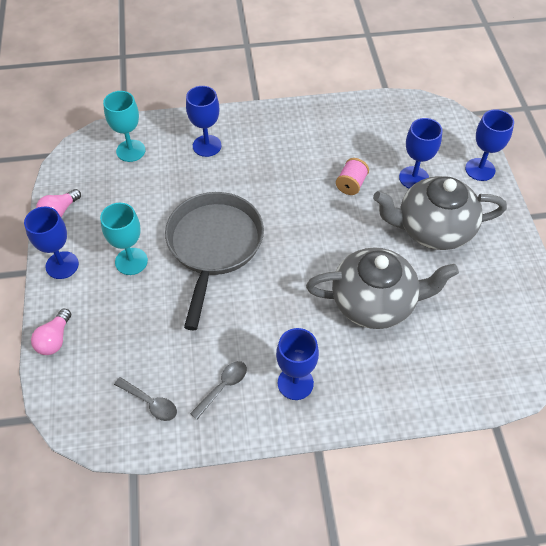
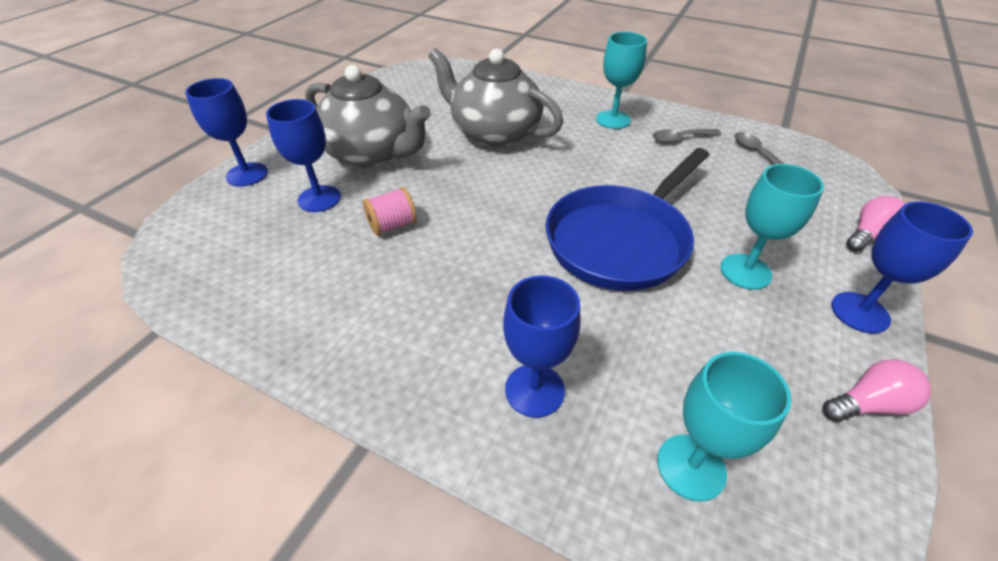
camera: 145 degrees left, 10 degrees down
grey pan [165,192,264,330] -> blue pan [545,148,709,291]
blue goblet [276,328,319,400] -> turquoise goblet [596,32,647,129]

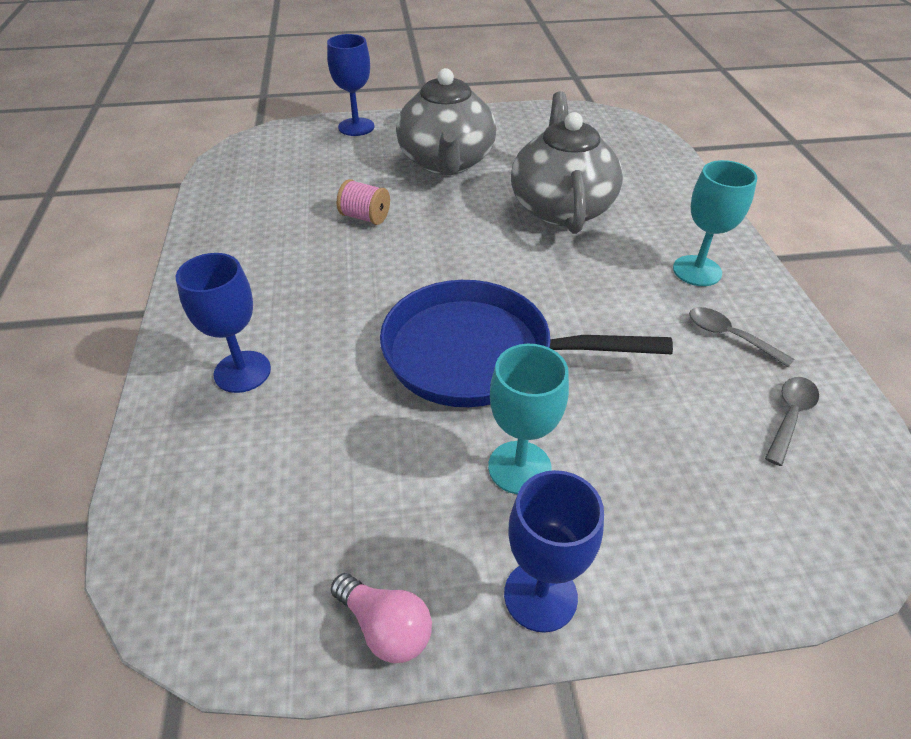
camera: 55 degrees right, 0 degrees up
blue goblet [266,99,341,212] -> none
turquoise goblet [657,352,791,502] -> none
pink light bulb [846,196,905,252] -> none

